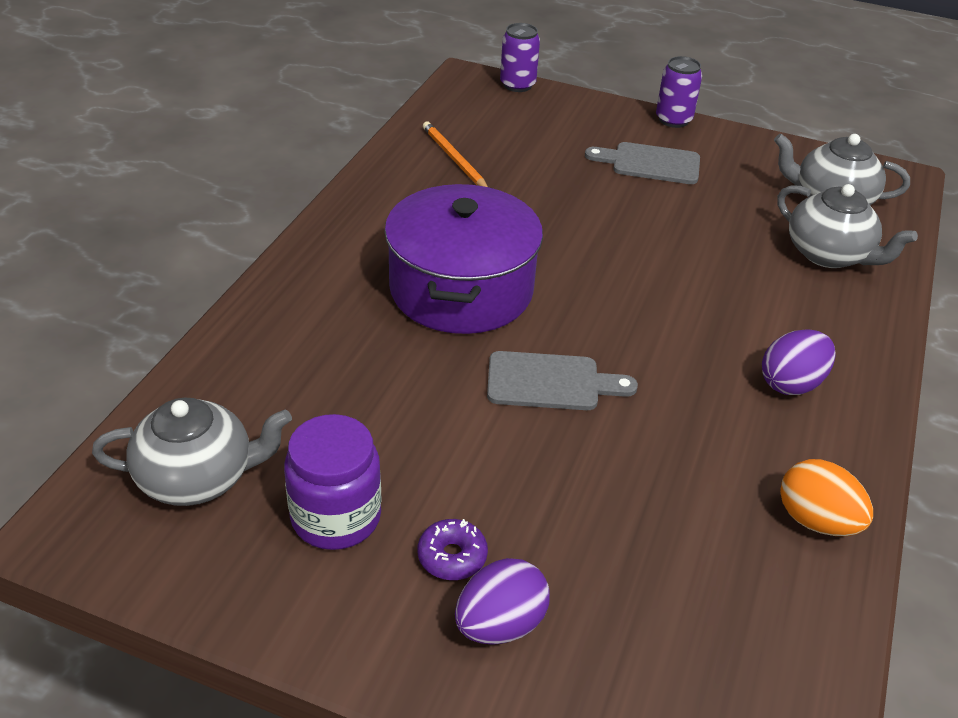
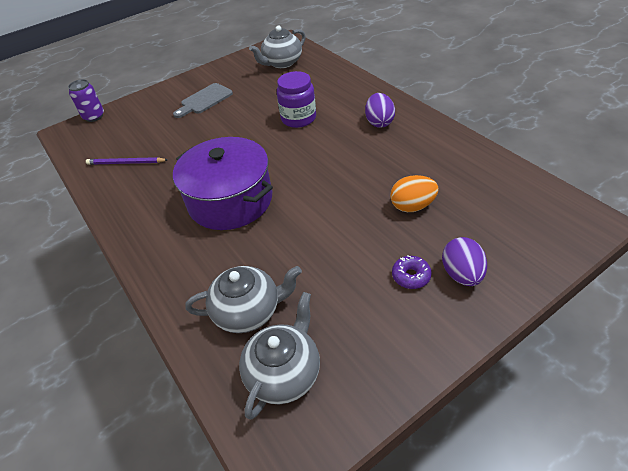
camera: 50 degrees left, 5 degrees up
purple jar [284,414,382,550] -> purple jar moved to [277,71,316,128]
orange pencil [423,122,488,187] -> purple pencil [86,157,168,165]
grey cutting board [487,351,638,410] -> none
purple can [656,56,702,128] -> none
grey teapot [777,184,918,268] -> grey teapot moved to [185,266,302,333]
orange egg [780,459,873,536] -> orange egg moved to [390,175,439,212]

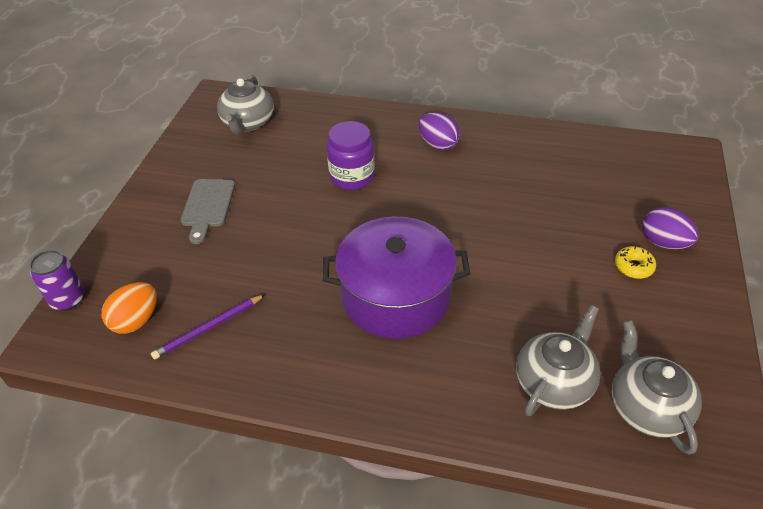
camera: 45 degrees left, 0 degrees up
orange egg [390,175,439,212] -> orange egg moved to [102,282,157,333]
purple donut [392,255,432,289] -> yellow donut [615,246,656,279]

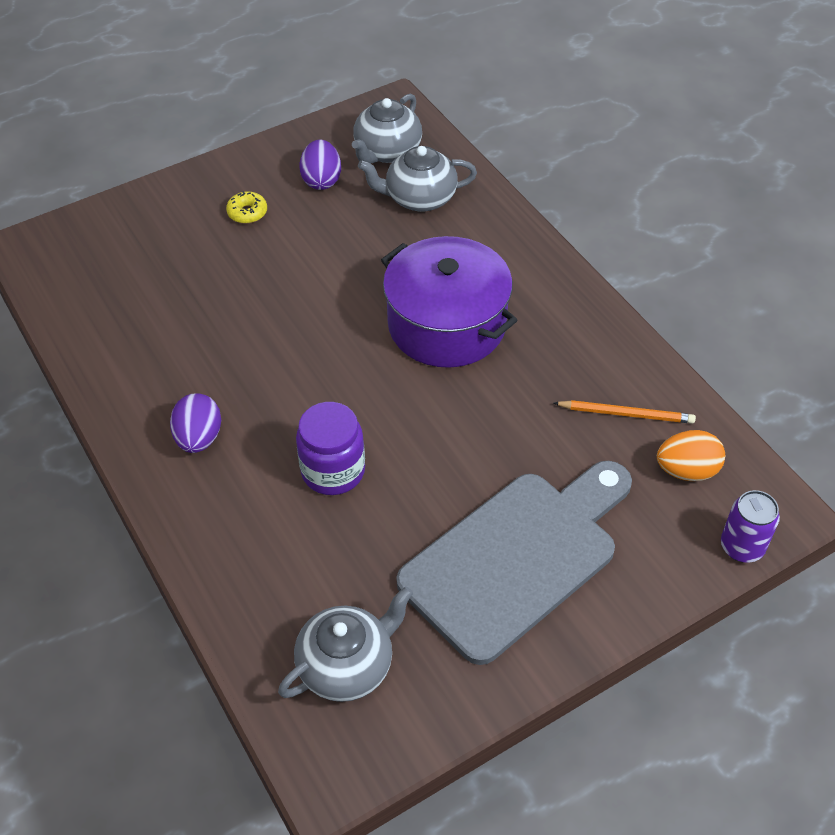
camera: 135 degrees left, 5 degrees up
purple pencil [151,294,265,360] -> orange pencil [554,400,696,424]
grey cutting board [181,179,235,244] -> grey cutting board [396,461,632,665], size x2.08
purple egg [642,207,698,250] -> purple egg moved to [300,140,341,190]

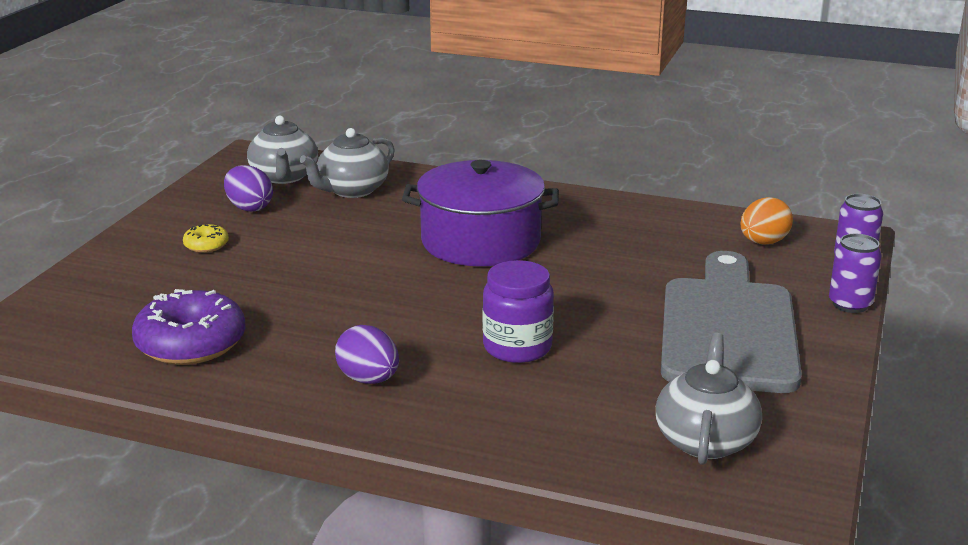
camera: 40 degrees left, 25 degrees down
orange pencil [554,400,696,424] -> none
none -> purple donut [132,289,246,365]
none -> purple can [829,234,882,313]

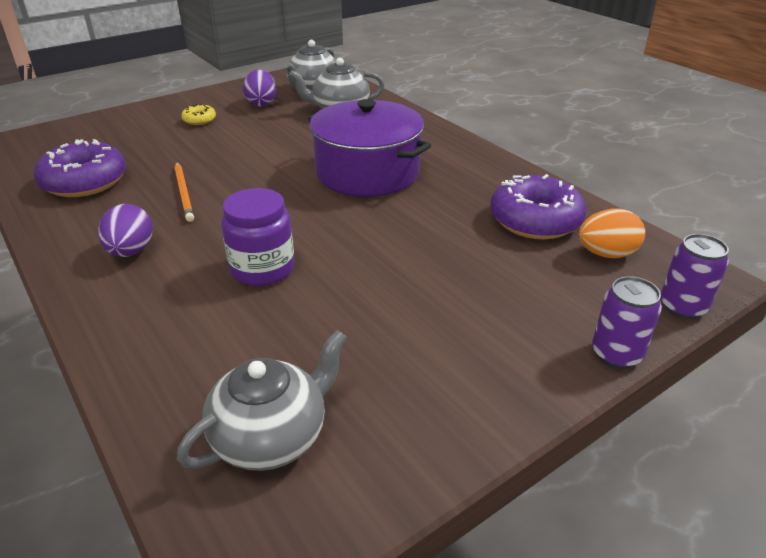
camera: 35 degrees right, 10 degrees up
grey cutting board [661,251,802,393] -> none
none -> orange pencil [174,162,194,222]
none -> purple donut [490,174,587,239]

